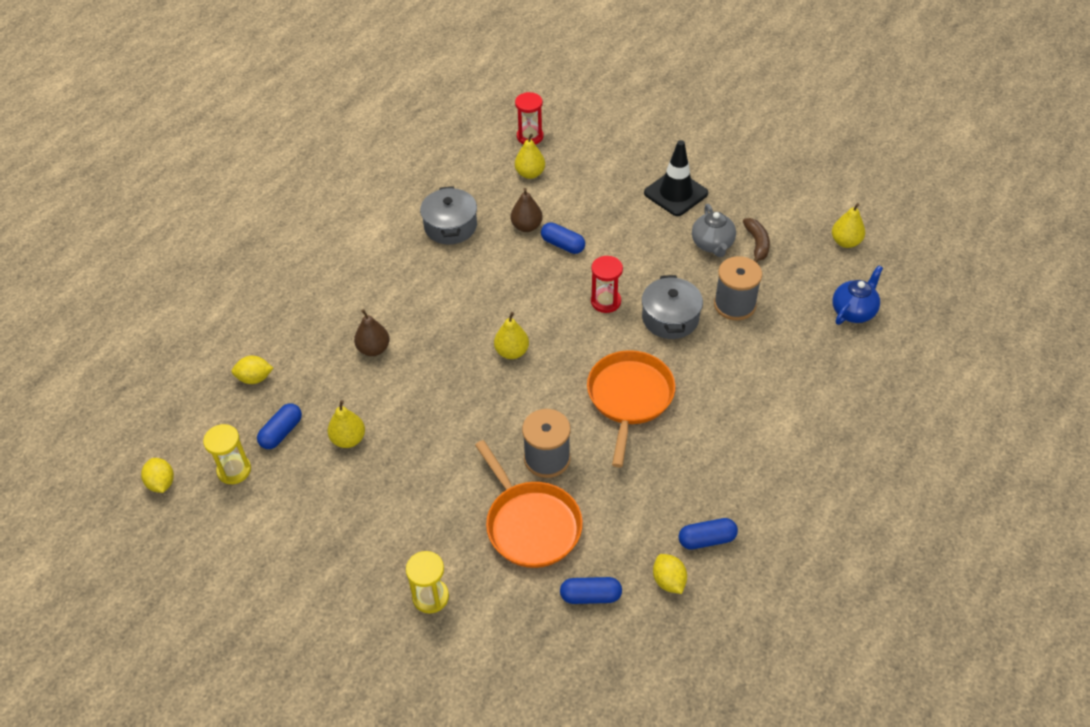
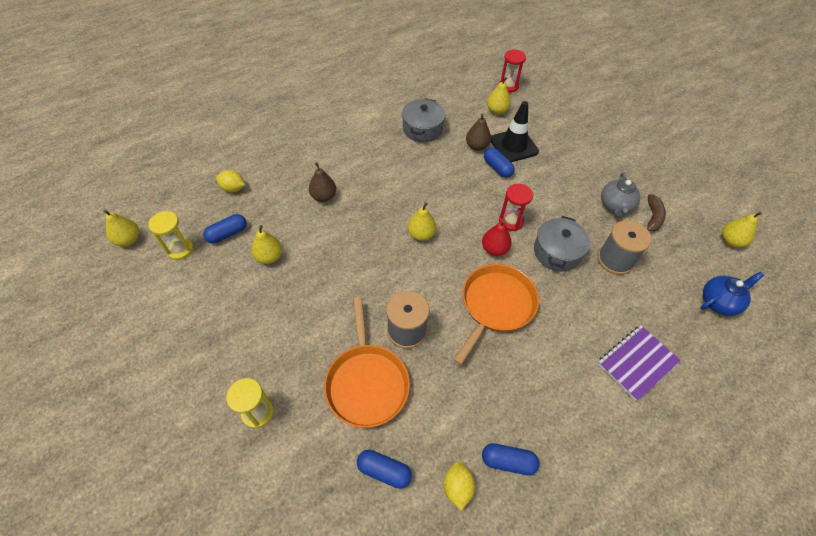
camera: 20 degrees right, 5 degrees up
yellow lemon [141,458,174,493] -> yellow pear [103,210,139,246]
black traffic cone [644,140,708,216] -> black traffic cone moved to [491,101,539,162]
none -> red pear [482,220,512,256]
none -> purple notebook [597,325,681,401]

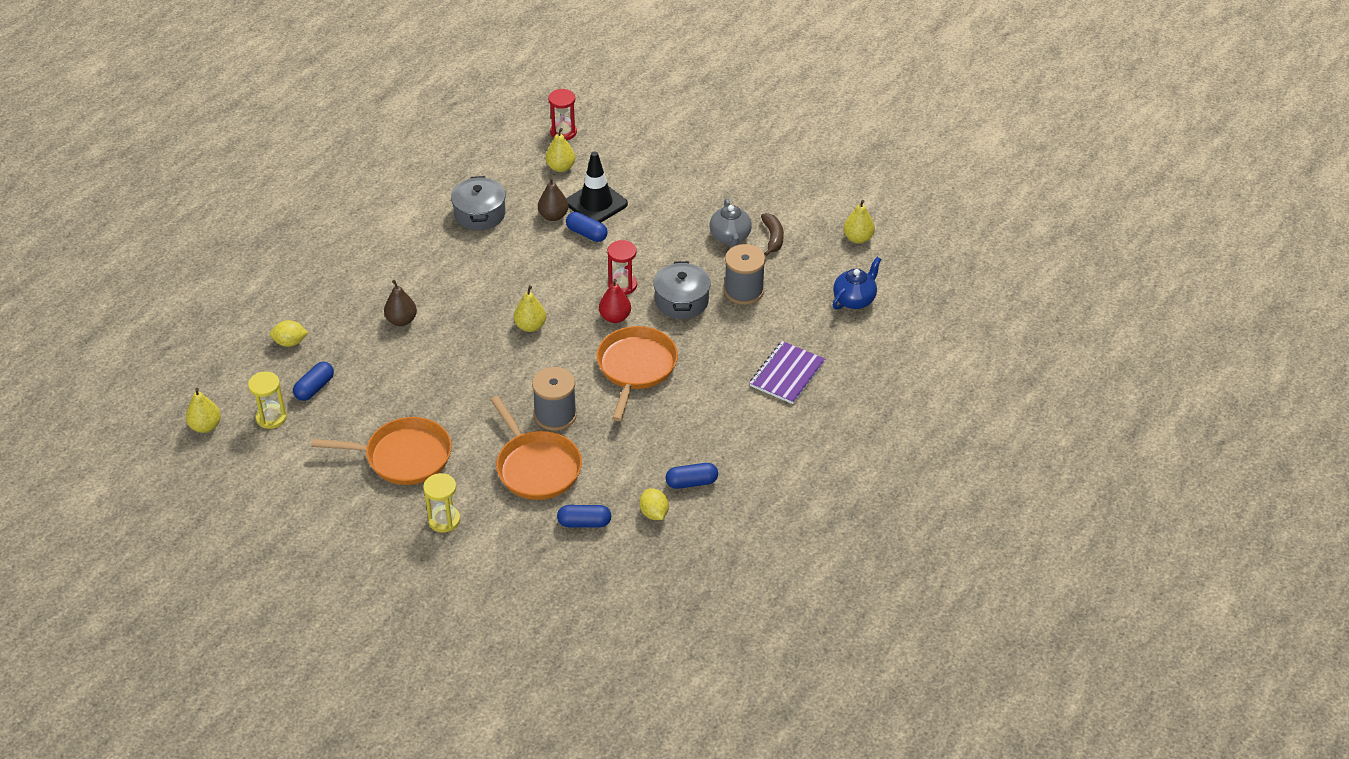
camera: 20 degrees left, 10 degrees down
yellow pear [251,225,282,264] -> none
none -> orange pan [311,417,452,485]

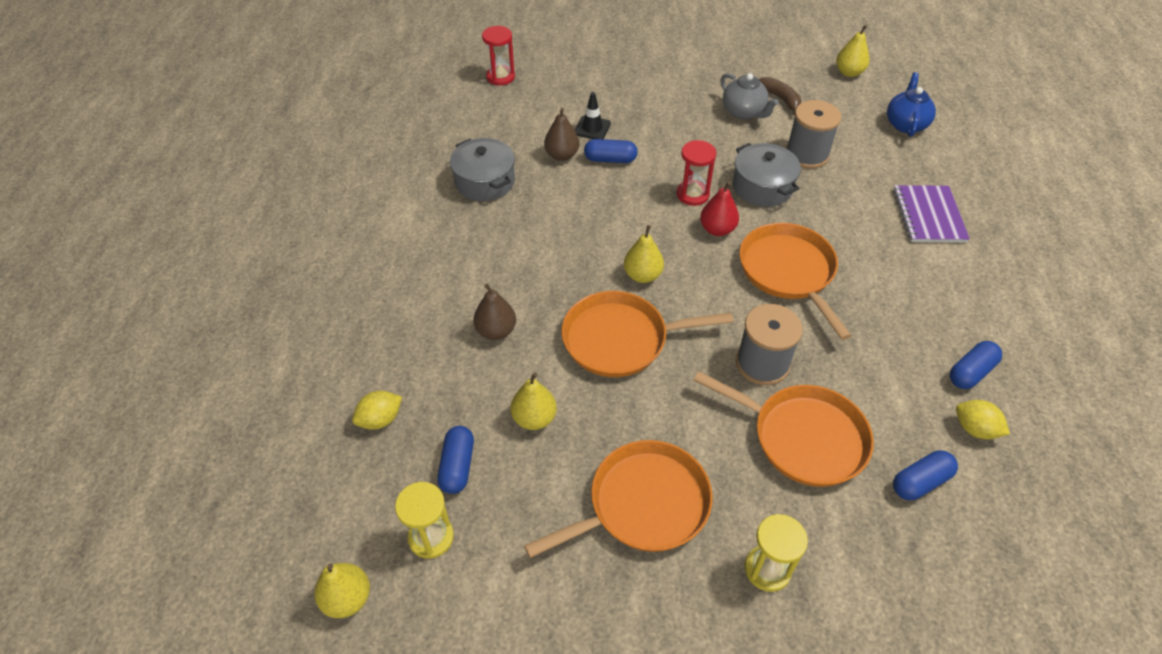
camera: 30 degrees left, 5 degrees up
yellow pear [545,128,575,172] -> yellow pear moved to [511,372,557,430]
black traffic cone [566,151,628,223] -> black traffic cone [575,92,611,139], size x0.58
none -> orange pan [562,291,733,377]

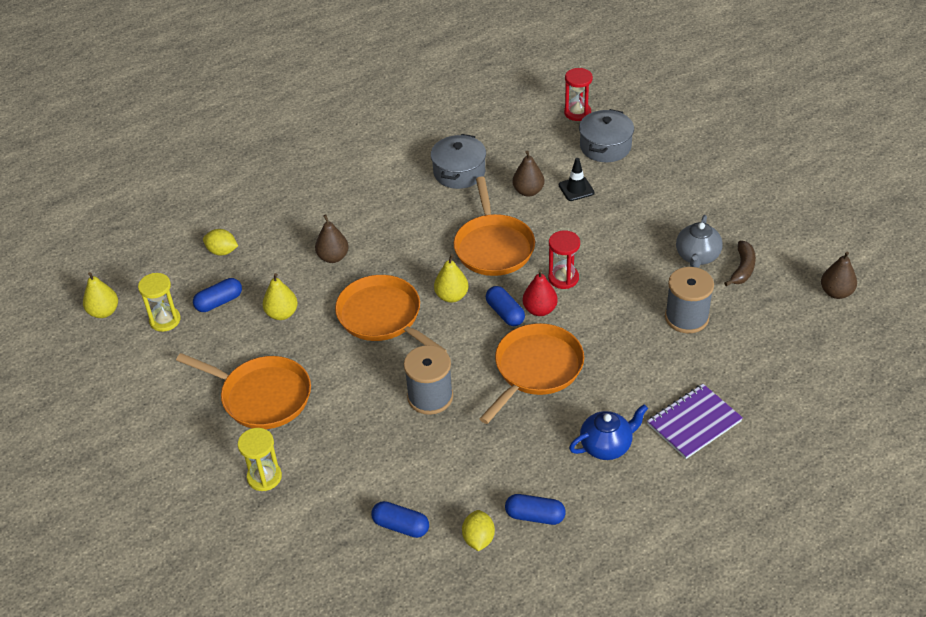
camera: 55 degrees right, 5 degrees down
blue capsule [584,139,638,163] -> blue capsule moved to [486,286,525,326]
orange pan [693,371,874,487] -> orange pan moved to [454,177,535,276]
grey pot [733,143,801,207] -> grey pot moved to [579,109,634,162]
yellow pear [836,25,869,77] -> brown pear [821,252,857,299]
blue teapot [887,72,936,137] -> blue teapot moved to [569,404,648,460]

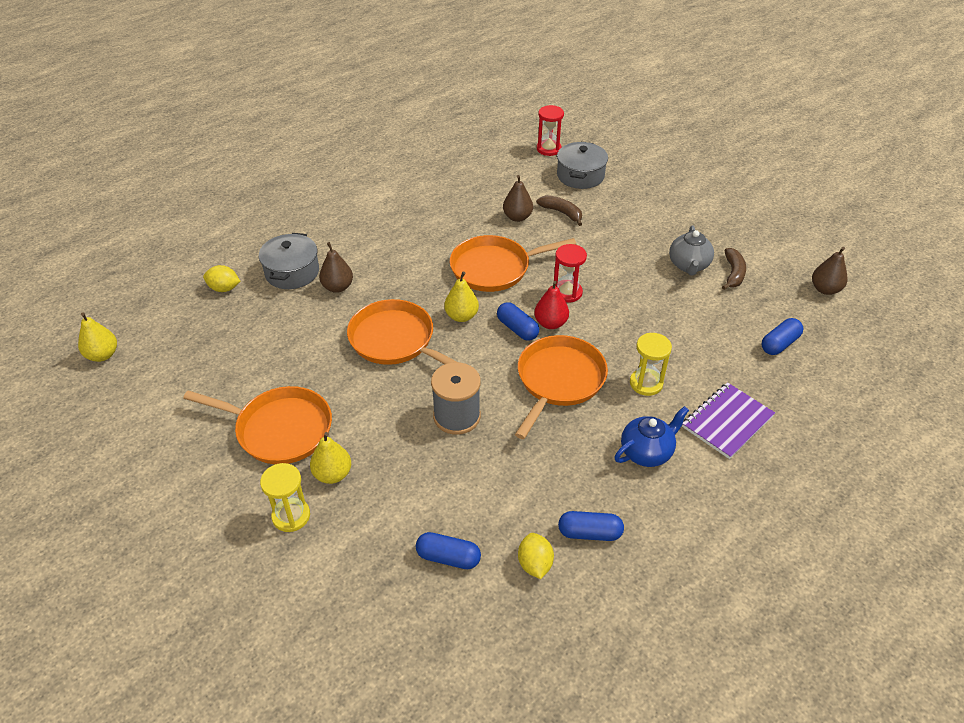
camera: 10 degrees left, 0 degrees up
yellow hourglass [138,273,181,332] -> yellow hourglass moved to [630,333,672,396]
blue capsule [193,278,242,312] -> blue capsule moved to [761,318,803,355]
yellow pear [263,273,298,320] -> yellow pear moved to [310,432,351,484]
grey pot [431,134,486,189] -> grey pot moved to [259,233,319,289]
orange pan [454,177,535,276] -> orange pan turned 90 degrees clockwise [450,235,576,292]
black traffic cone [559,158,594,201] -> brown banana [536,195,582,226]
grey spool [665,267,714,333] -> none

